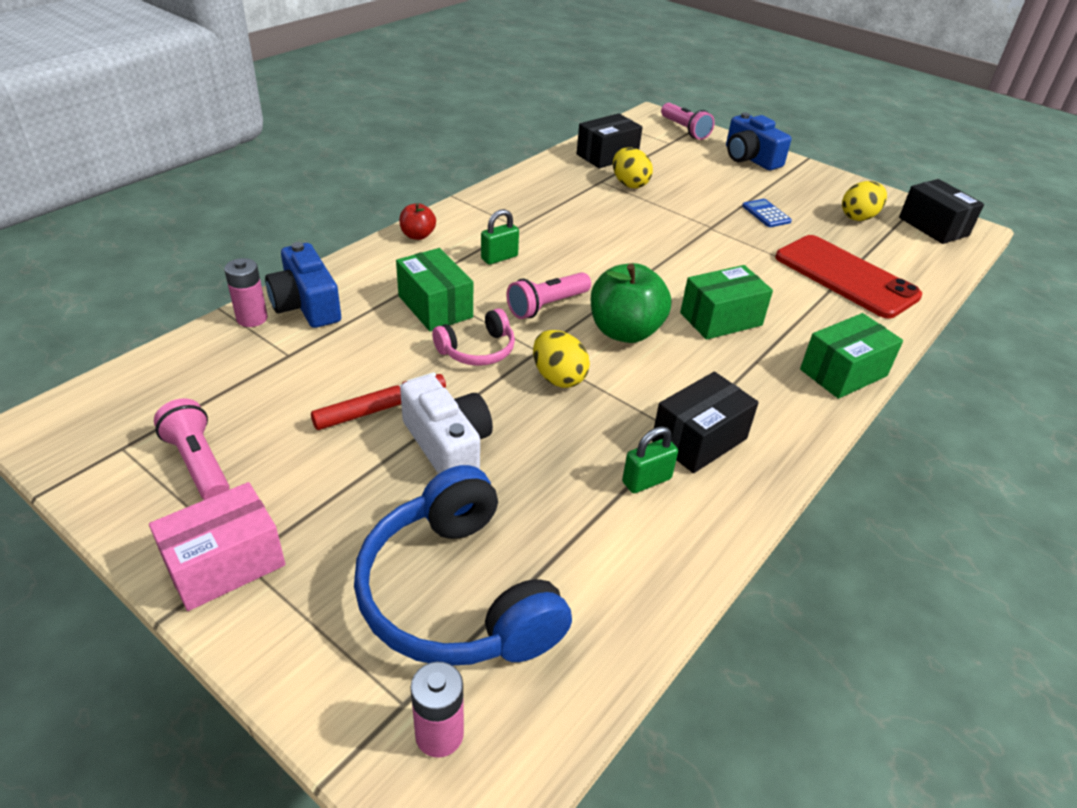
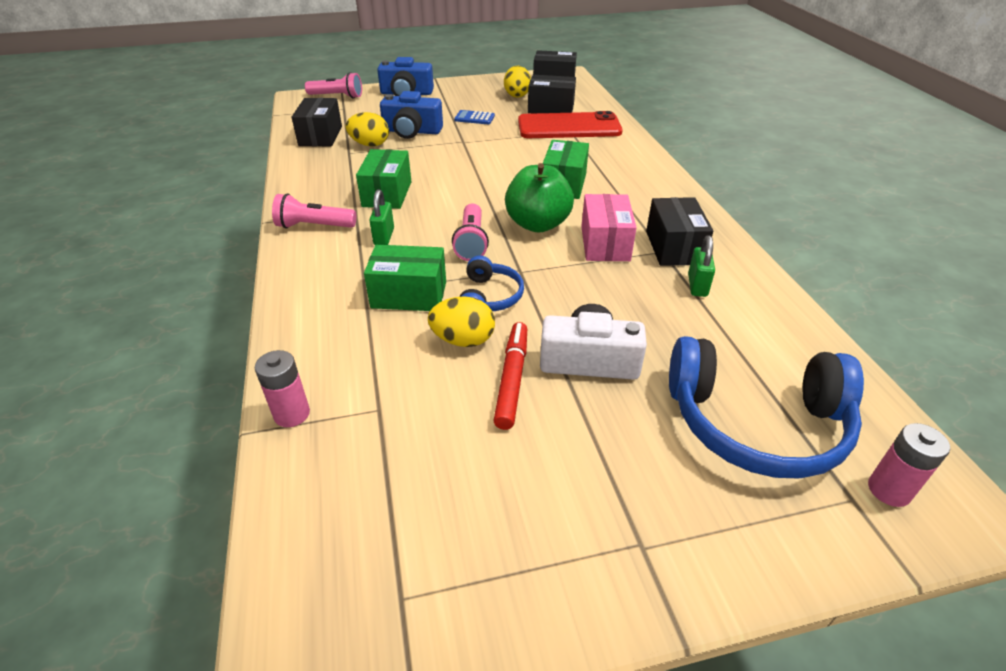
camera: 50 degrees left, 0 degrees up
pink box [149,482,285,611] -> pink box moved to [581,194,637,261]
pink flashlight [154,398,230,500] -> pink flashlight moved to [272,193,356,228]
blue camera [265,242,341,328] -> blue camera moved to [380,91,443,139]
red apple [399,203,436,240] -> none
pink headphones [432,308,515,366] -> blue headphones [459,255,524,311]
yellow egg [533,330,590,388] -> yellow egg moved to [428,296,495,347]
green box [800,313,903,399] -> green box moved to [356,149,412,209]
none -> black box [528,75,576,113]

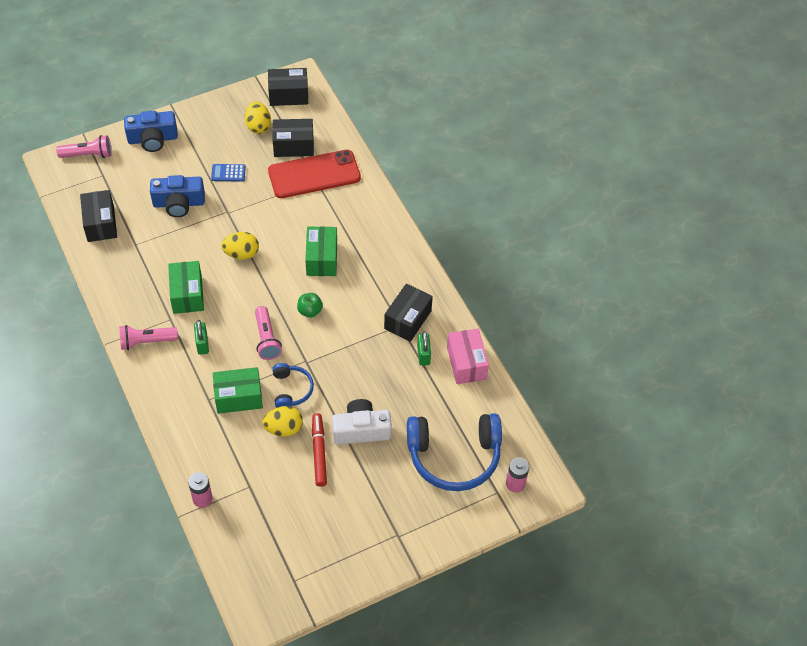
camera: 15 degrees left, 15 degrees up
yellow egg [345,112,389,146] -> yellow egg moved to [221,232,259,260]
green apple [505,163,574,232] -> green apple [297,293,323,317], size x0.52
pink box [581,194,637,261] -> pink box moved to [447,329,489,384]
black box [646,197,713,266] -> black box turned 45 degrees clockwise [384,283,433,342]

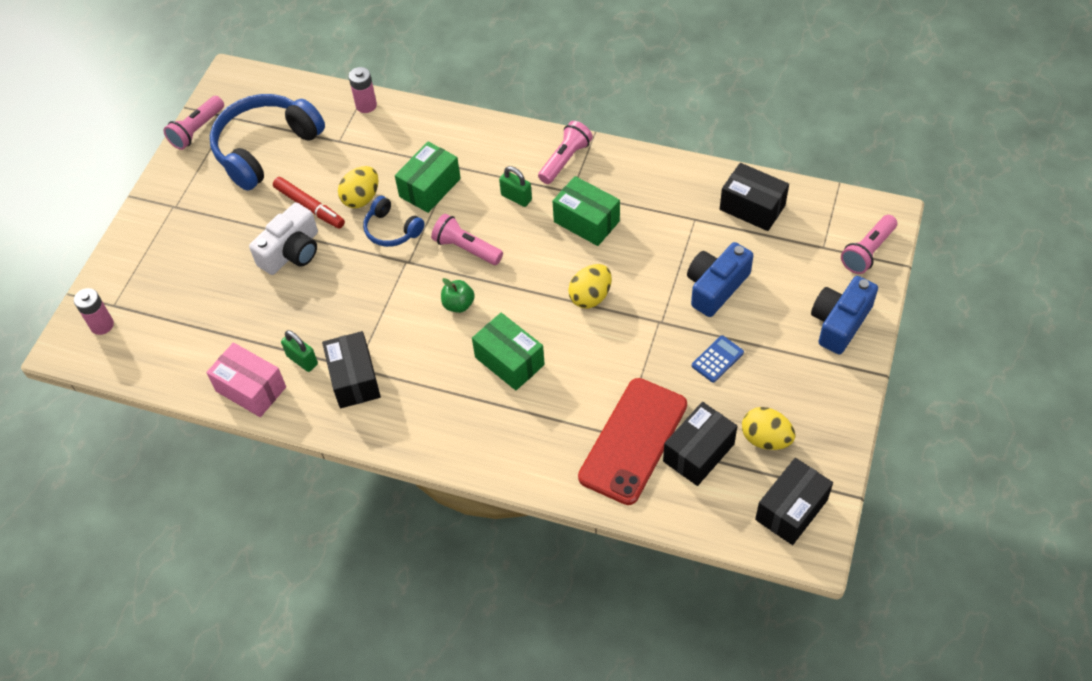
camera: 140 degrees right, 0 degrees up
blue headphones [407,413,502,491] -> blue headphones moved to [210,94,325,191]
none -> pink flashlight [163,96,224,150]

